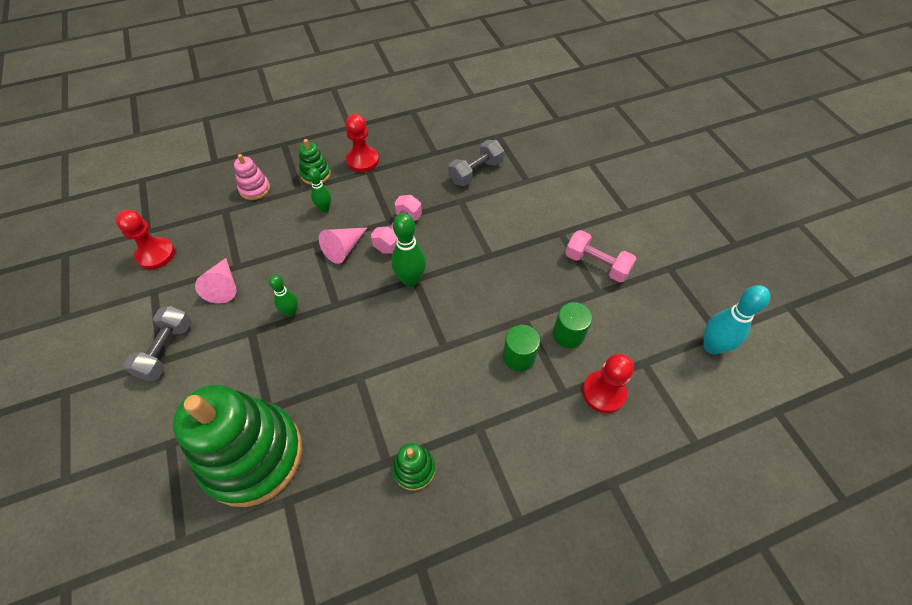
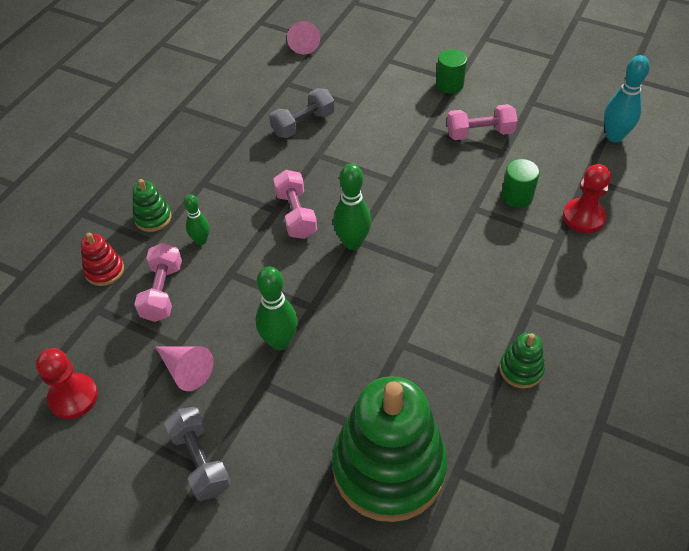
camera: 40 degrees left, 5 degrees down
pink stacking toy [234,154,270,200] -> red stacking toy [81,232,124,286]
green bowling pin [269,275,298,317] -> green bowling pin [255,266,298,350], size x1.62
pink cone [319,227,368,264] -> pink cone moved to [287,21,320,55]
red pawn [345,114,379,172] -> none
grey dumbbell [448,140,504,186] -> grey dumbbell turned 45 degrees clockwise [269,88,335,138]
green cylinder [503,325,540,371] -> green cylinder moved to [436,49,467,93]
none -> pink dumbbell [134,243,182,322]

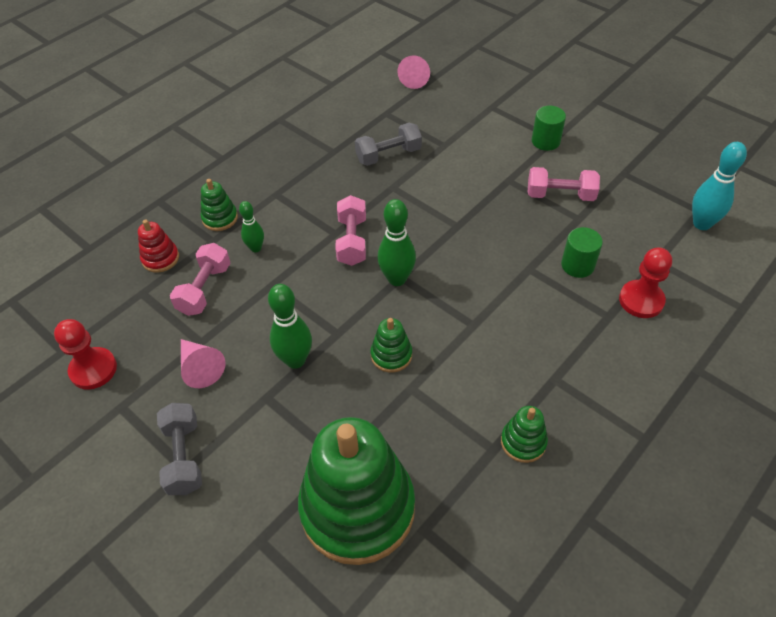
camera: 15 degrees right, 0 degrees up
none -> green stacking toy [371,318,412,373]

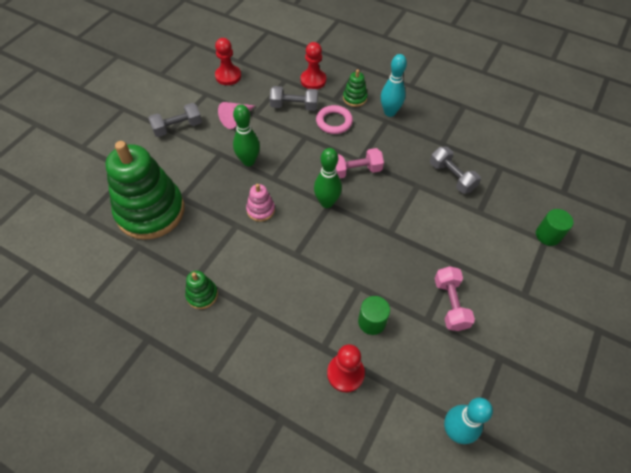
camera: 75 degrees right, 5 degrees up
red stacking toy [138,219,179,273] -> red pawn [301,42,326,89]
pink dumbbell [170,243,230,316] -> grey dumbbell [270,86,318,111]
green bowling pin [239,201,264,252] -> pink ring [316,105,353,134]
green stacking toy [371,318,412,373] -> pink stacking toy [246,184,275,222]
pink cone [398,55,430,89] -> none
green cylinder [532,106,566,151] -> green cylinder moved to [536,209,574,246]
none -> turquoise bowling pin [381,54,407,117]

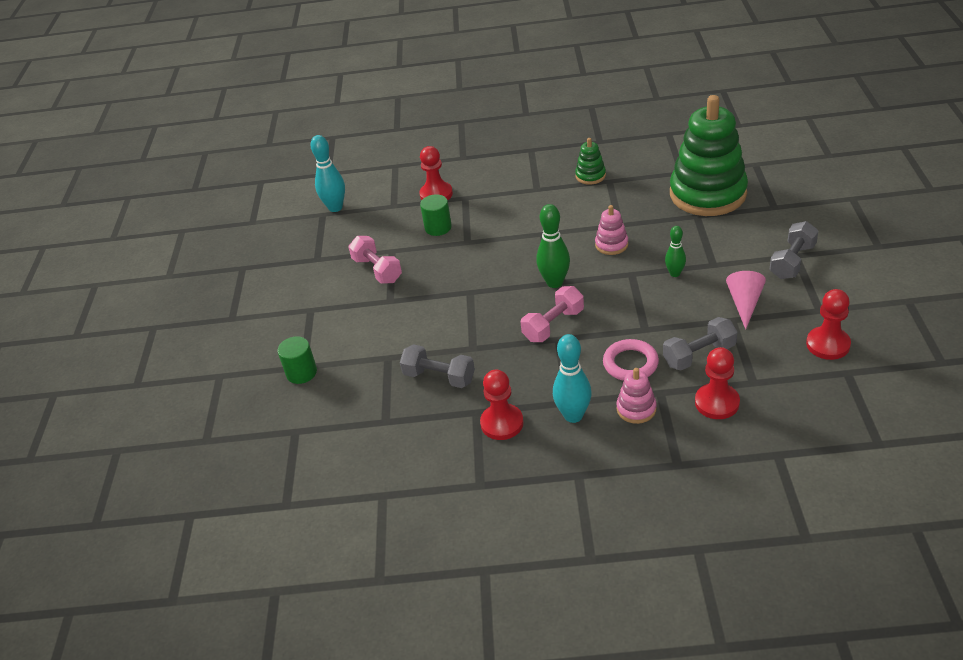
camera: 155 degrees right, 15 degrees down
green bowling pin [233,104,260,166] -> green bowling pin [665,226,686,277], size x0.62
green stacking toy [343,69,367,107] -> pink stacking toy [616,368,657,424]
none -> red pawn [480,370,523,440]

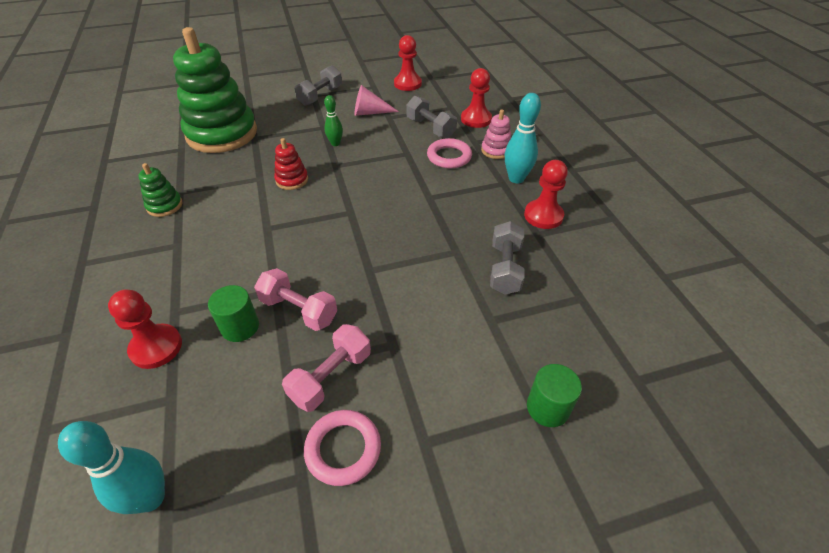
camera: 110 degrees left, 5 degrees up
pink dumbbell [521,286,584,342] -> pink dumbbell moved to [254,268,337,331]
green bowling pin [536,204,570,288] -> none
pink stacking toy [595,205,628,255] -> red stacking toy [274,138,308,190]
grey dumbbell [769,221,818,279] -> grey dumbbell turned 75 degrees counterclockwise [295,65,342,106]
none -> pink ring [304,410,381,486]

